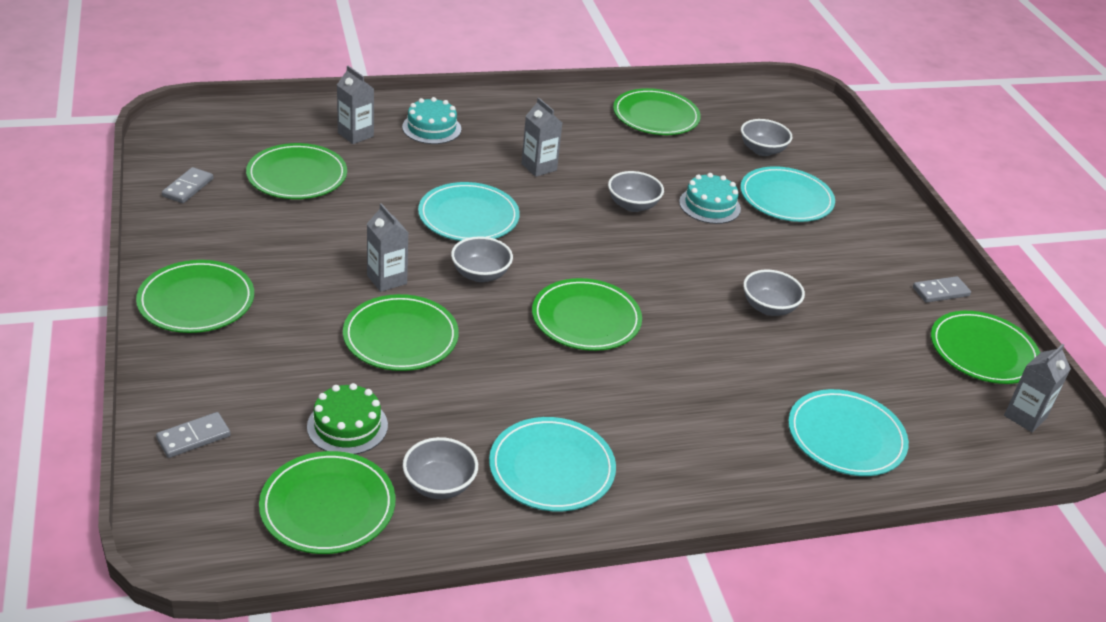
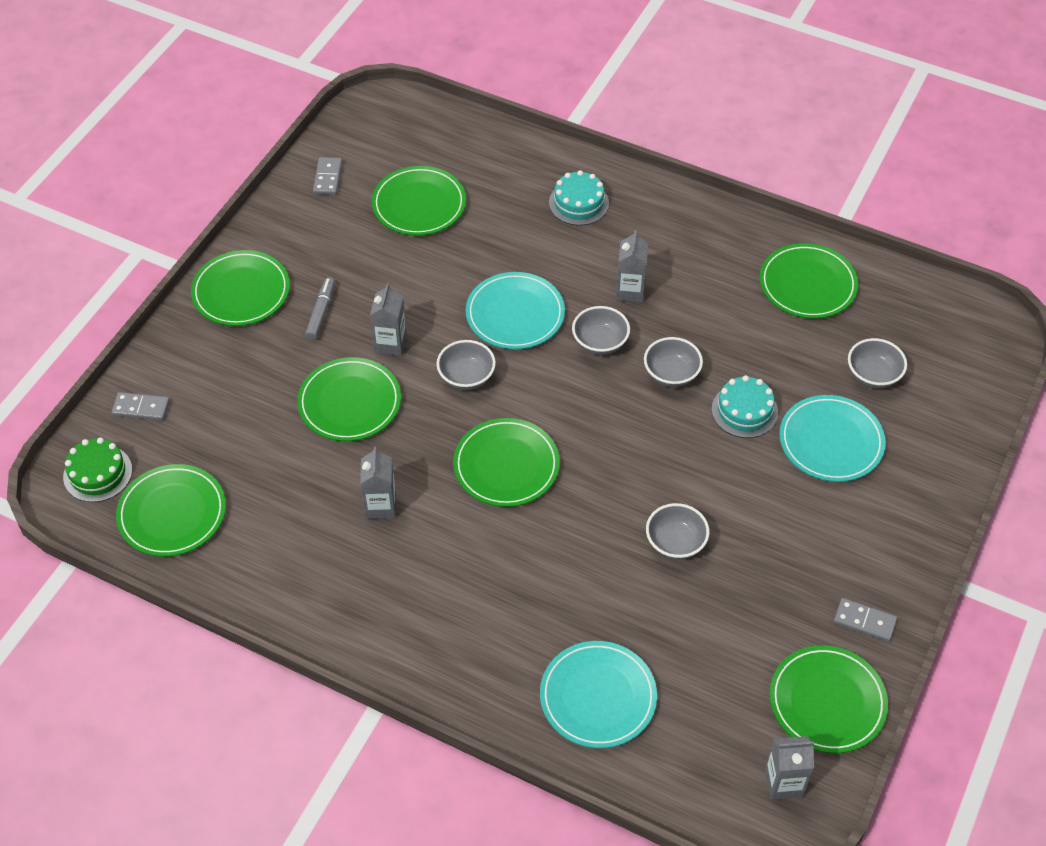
camera: 45 degrees right, 15 degrees up
grey domino [162,167,213,203] -> grey domino turned 60 degrees counterclockwise [313,157,342,195]
green cake [307,383,388,455] -> green cake moved to [63,437,132,502]
grey carton [337,66,374,144] -> grey carton moved to [360,447,396,519]
grey bowl [403,437,478,499] -> grey bowl moved to [572,306,630,355]
turquoise plate [489,417,616,511] -> none
none -> grey marker [305,277,335,340]

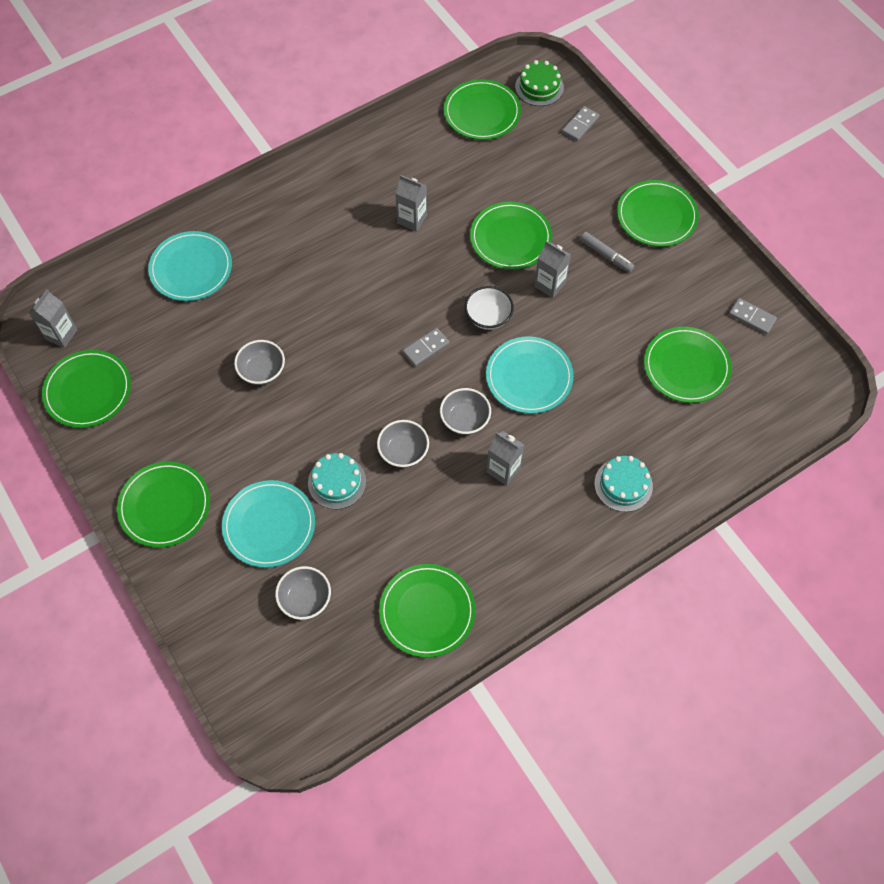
camera: 120 degrees right, 10 degrees up
grey bowl [437,340,496,390] -> white bowl [465,286,514,330]
green plate [453,418,560,507] -> green plate moved to [117,462,210,548]
grey domino [834,598,897,642] -> grey domino moved to [402,328,450,367]

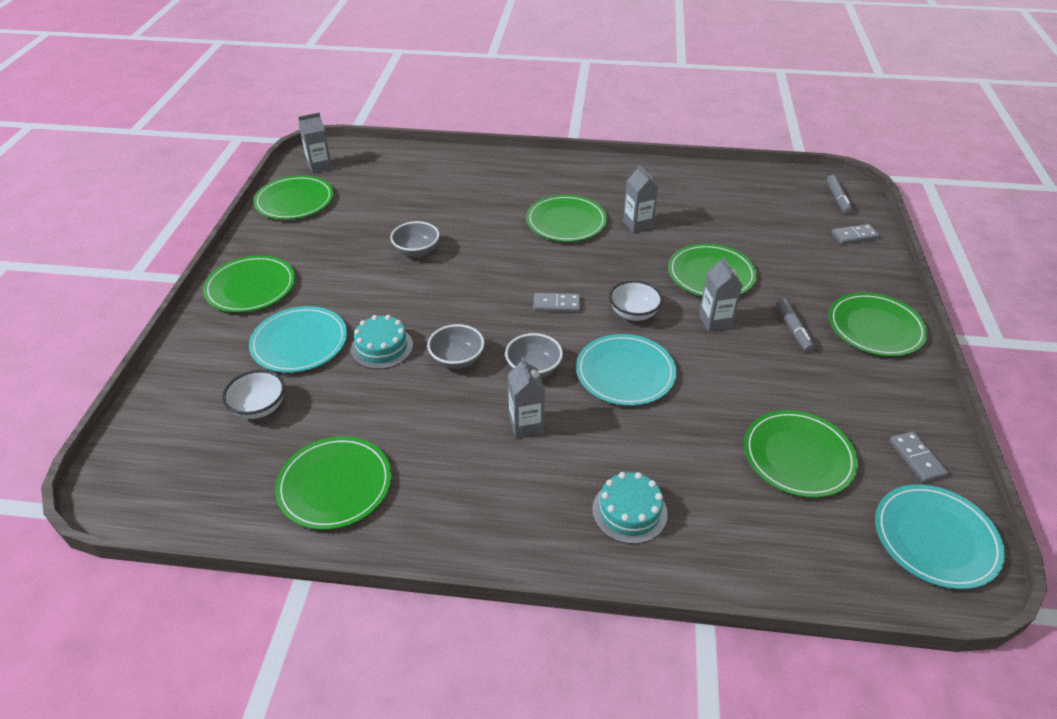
camera: 40 degrees right, 20 degrees down
turquoise plate [148,231,232,301] -> turquoise plate moved to [875,484,1005,589]
grey bowl [275,566,331,620] -> white bowl [222,370,285,419]
green plate [444,79,521,140] -> green plate moved to [526,195,607,242]
green cake [515,60,564,106] -> grey marker [826,175,852,214]

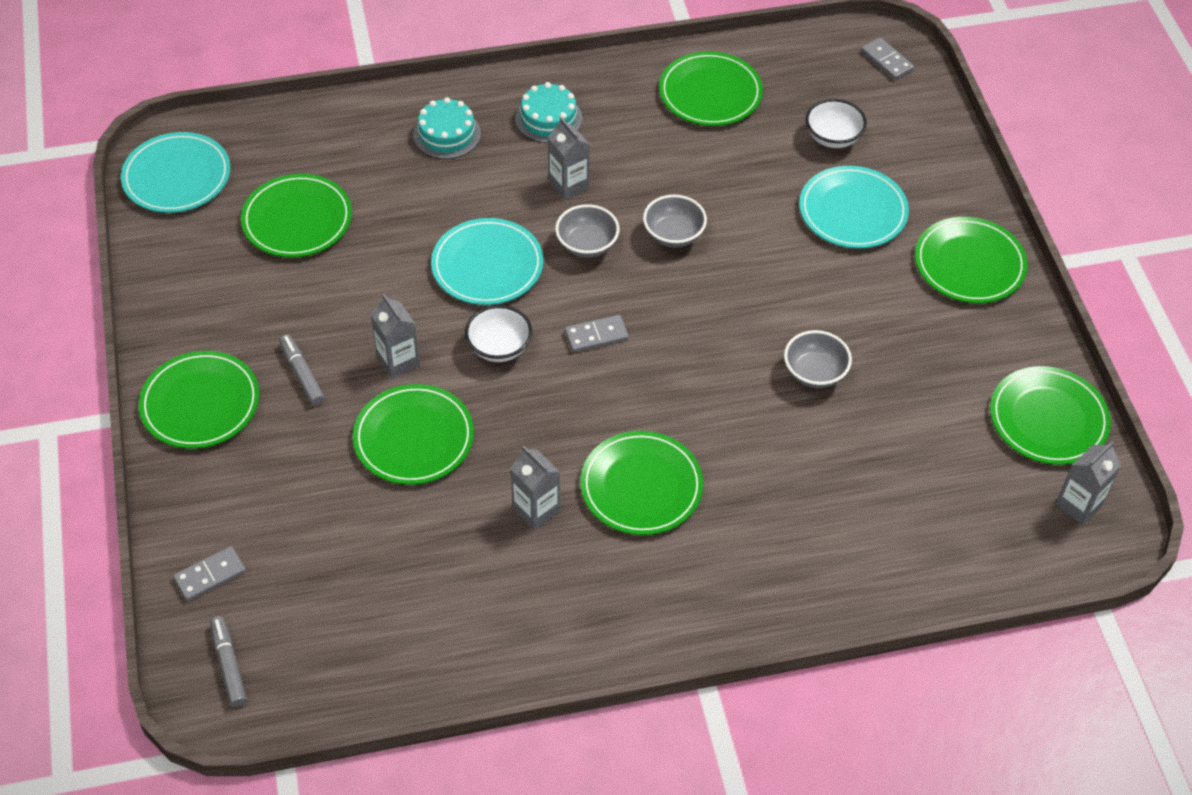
camera: 160 degrees right, 10 degrees up
turquoise cake [351,315,413,369] -> turquoise cake moved to [515,82,582,143]
grey domino [889,431,948,482] -> grey domino moved to [861,37,914,80]

